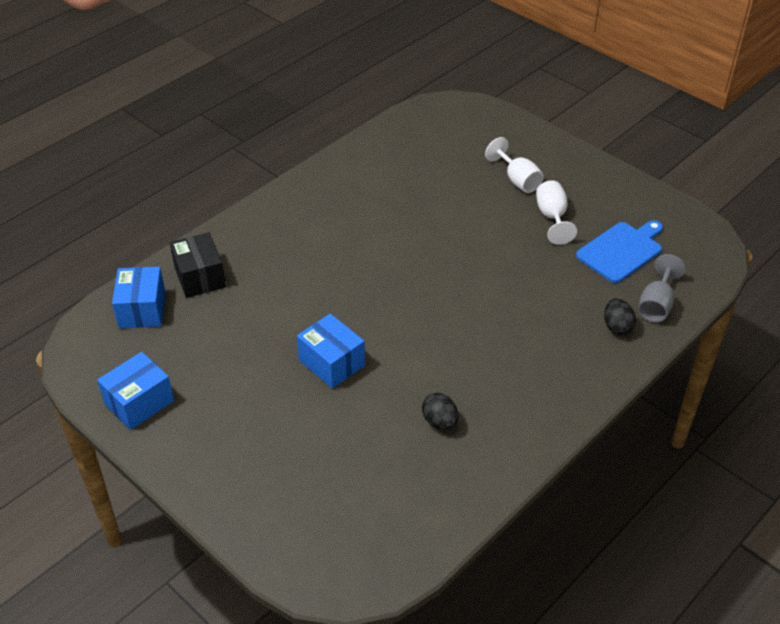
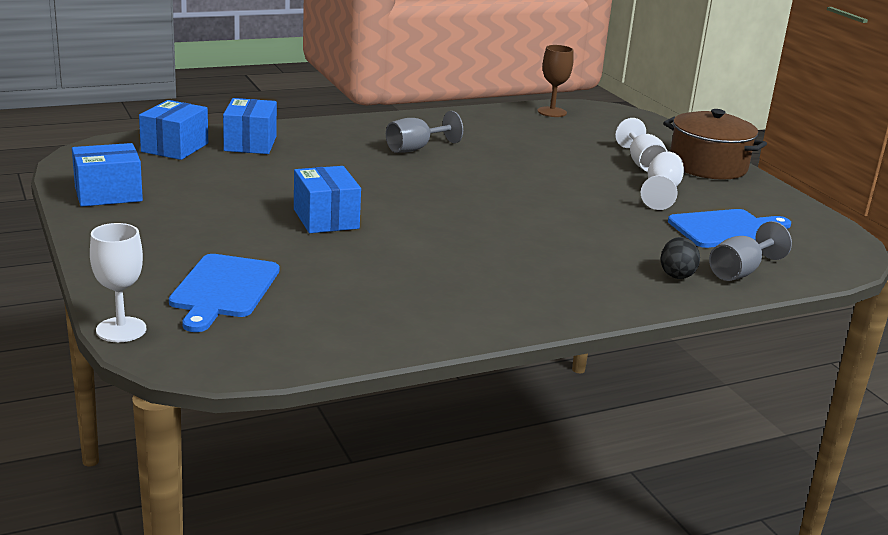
camera: 20 degrees right, 20 degrees down
black box [170,232,226,298] -> blue box [223,98,277,154]
black egg [422,393,459,430] -> none
none -> white goblet [90,223,146,342]
none -> blue cutting board [169,254,279,332]
none -> grey goblet [386,111,463,153]
none -> brown goblet [538,45,574,117]
none -> brown pot [663,109,767,180]

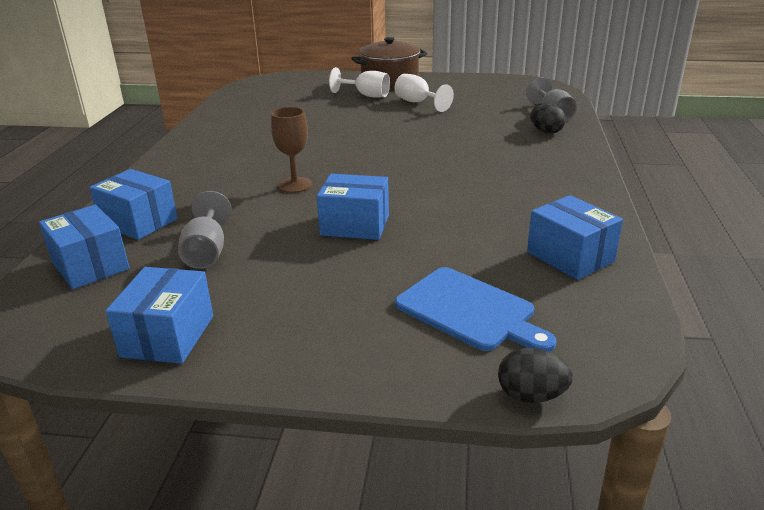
camera: 55 degrees left, 5 degrees up
white goblet [90,223,146,342] -> black egg [498,348,573,403]
grey goblet [386,111,463,153] -> grey goblet moved to [178,191,232,269]
brown goblet [538,45,574,117] -> brown goblet moved to [271,107,312,193]
blue cutting board [668,209,791,248] -> none
none -> blue box [527,195,623,280]

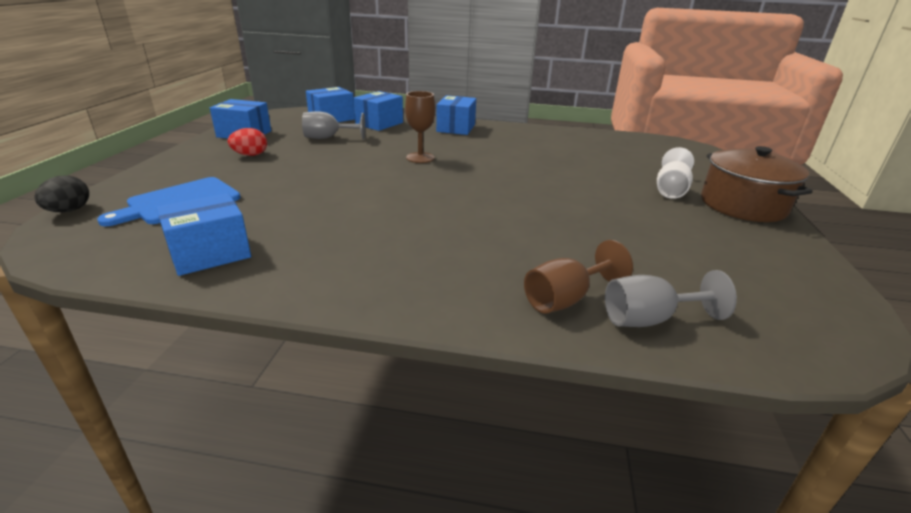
camera: 90 degrees right, 0 degrees up
blue box [317,174,389,240] -> blue box moved to [436,95,476,135]
white goblet [395,74,454,112] -> none
black egg [530,104,566,134] -> brown goblet [524,240,633,314]
none -> red egg [228,128,267,156]

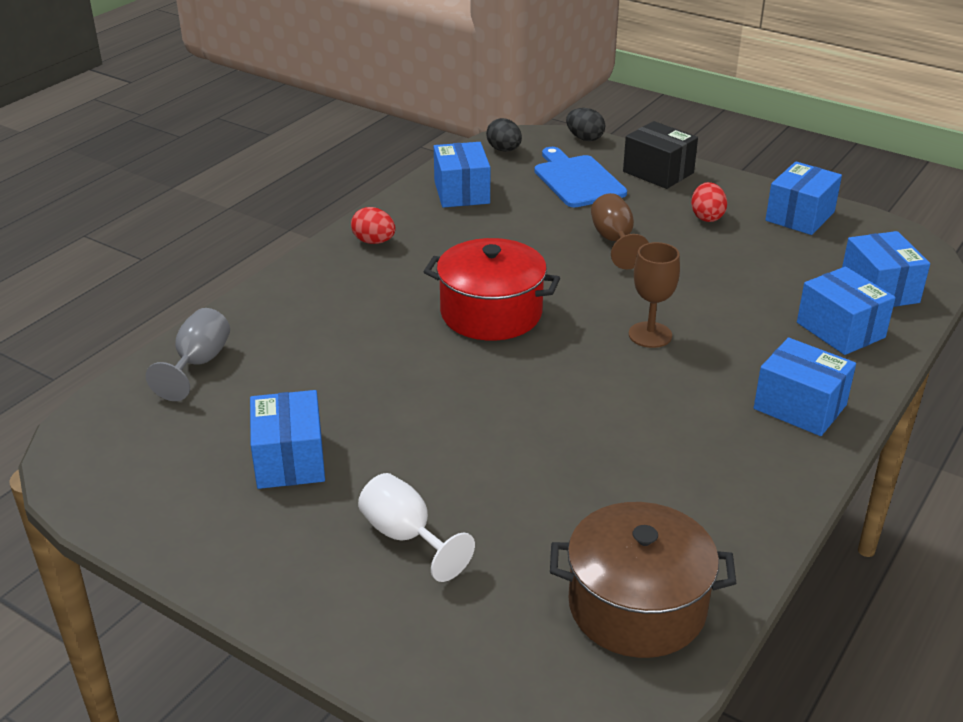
camera: 115 degrees right, 5 degrees up
grey goblet [302,111,365,140] -> none
brown goblet [524,240,633,314] -> brown goblet moved to [591,193,649,269]
brown pot [701,146,813,222] -> brown pot moved to [550,502,736,658]
none -> blue box [250,390,325,489]
none -> red egg [351,207,396,244]
none -> red pot [424,238,560,340]
none -> black egg [486,118,522,152]
none -> black box [623,121,698,189]

